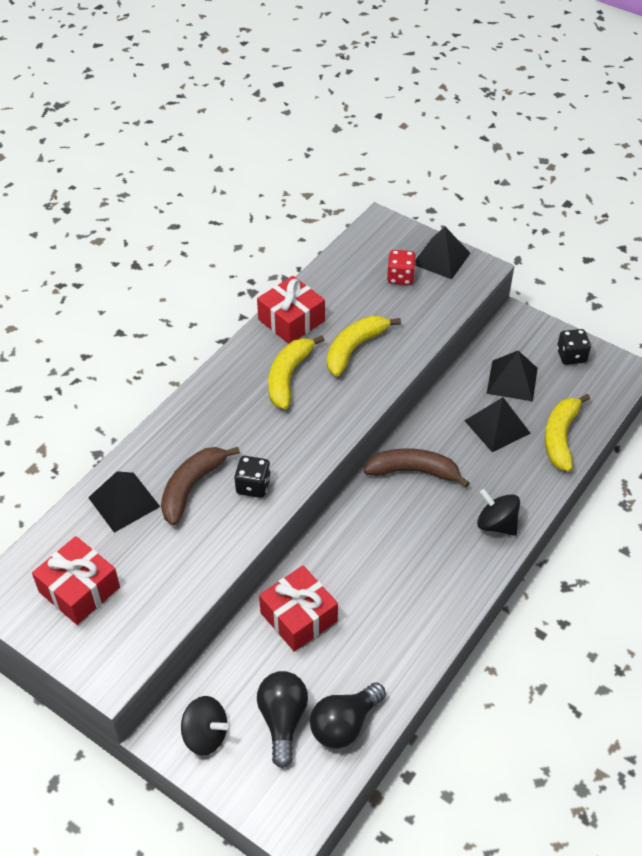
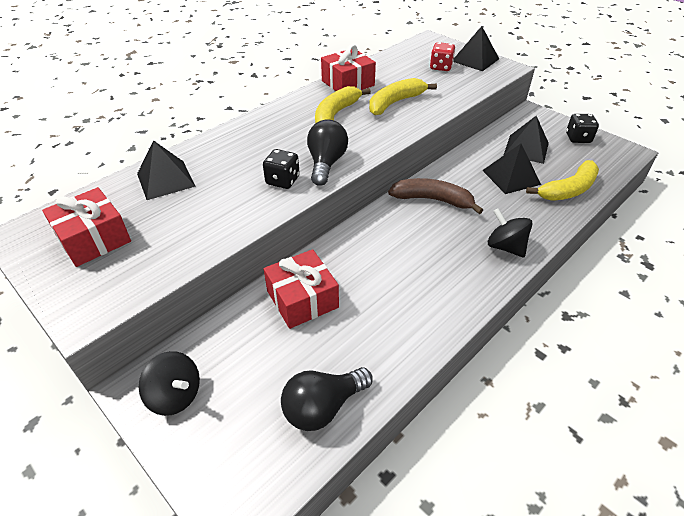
camera: 10 degrees right, 5 degrees down
brown banana [161,447,240,525] -> none
black light bulb [257,671,308,768] -> black light bulb moved to [307,120,348,186]
yellow banana [545,394,590,471] -> yellow banana turned 150 degrees counterclockwise [526,160,599,200]

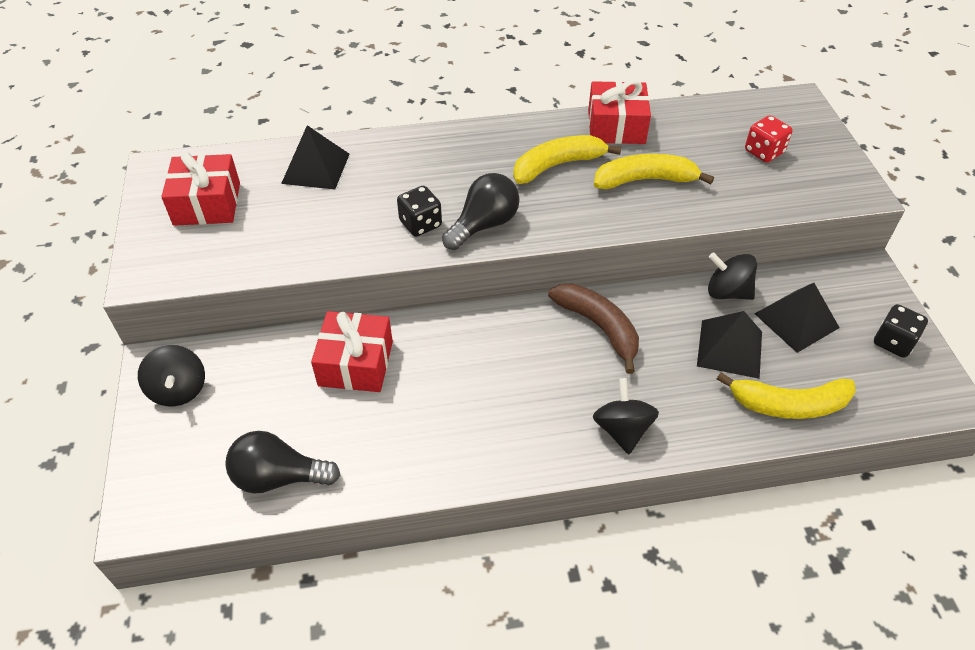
camera: 35 degrees right, 5 degrees up
black pyramid [453,26,499,71] -> none
none -> black spinning top [708,252,757,300]

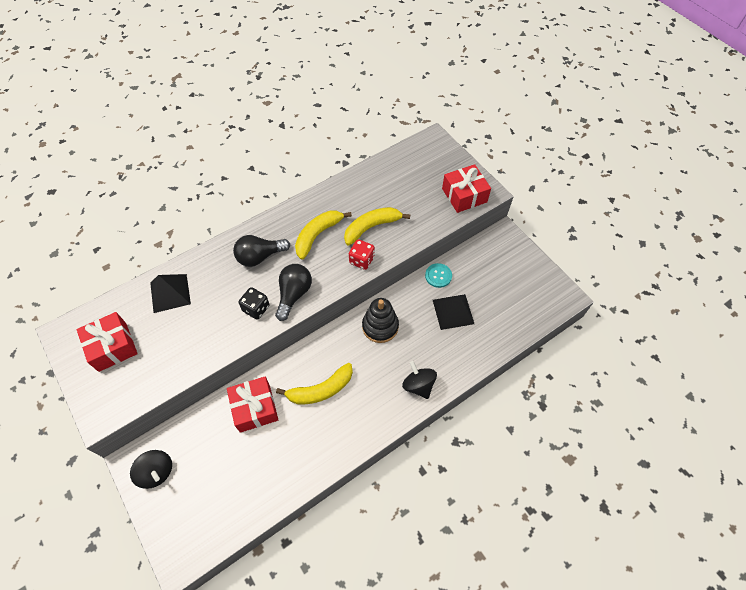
camera: 25 degrees left, 10 degrees up
black light bulb [225,431,340,494] -> black light bulb moved to [233,235,290,267]
brown banana [548,283,639,374] -> black stacking toy [362,298,399,343]
red gift [588,80,651,144] -> red gift moved to [442,164,491,213]
black spinning top [708,252,757,300] -> turquoise button [425,263,452,288]
yellow banana [717,372,856,419] -> yellow banana moved to [276,363,353,404]
red dice [745,115,792,162] -> red dice moved to [349,239,375,270]
black pyramid [755,283,840,353] -> none
black dice [874,304,928,358] -> none

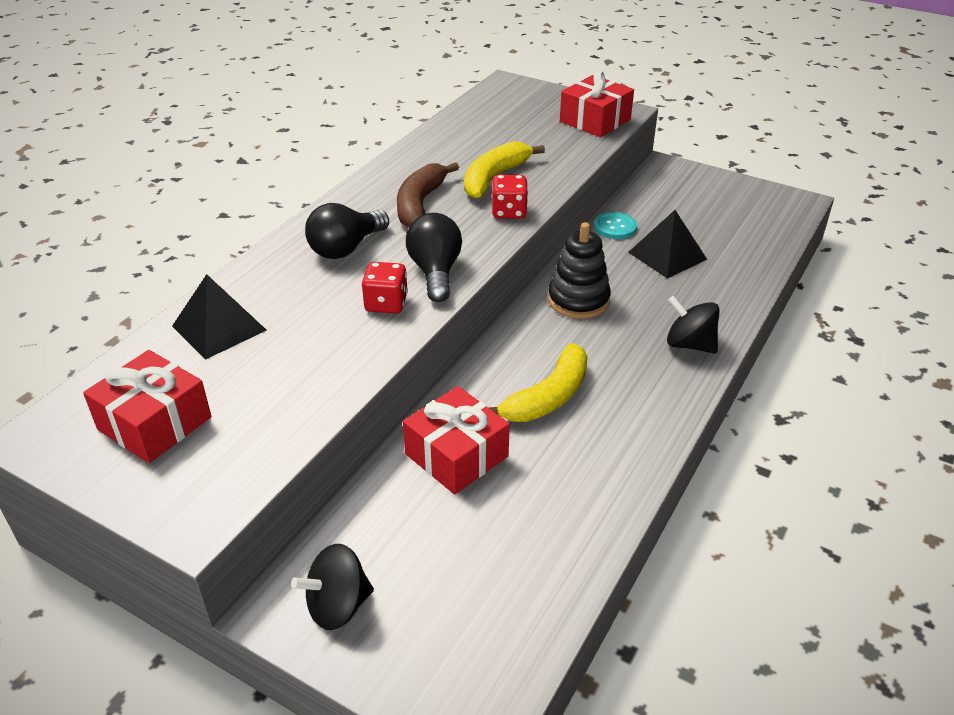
camera: 25 degrees left, 20 degrees down
black spinning top [130,450,172,489] -> black spinning top turned 135 degrees clockwise [291,544,374,630]
black dice [238,287,269,319] -> red dice [361,262,408,313]
yellow banana [295,211,352,260] -> brown banana [397,162,459,227]

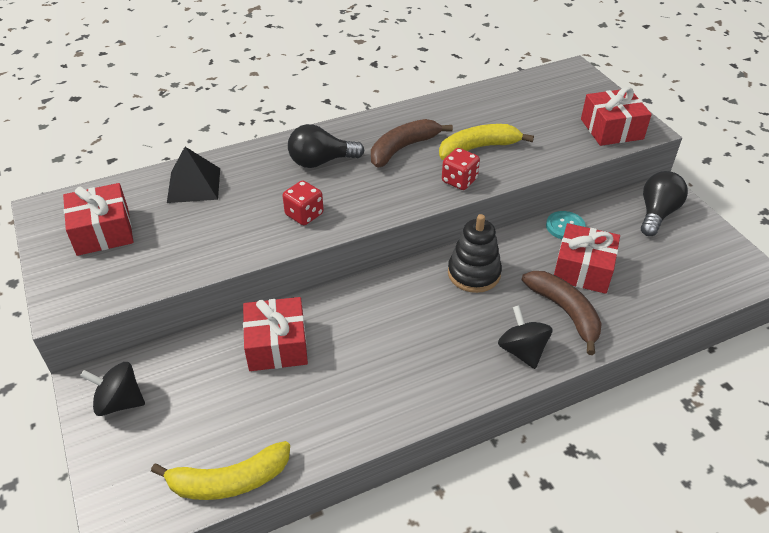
camera: 35 degrees right, 5 degrees up
black light bulb [406,213,462,302] -> black light bulb moved to [641,171,688,236]
yellow banana [488,343,587,422] -> yellow banana moved to [151,441,290,500]
black pyramid [628,210,707,278] -> red gift [554,223,620,294]
none -> brown banana [522,271,602,355]

